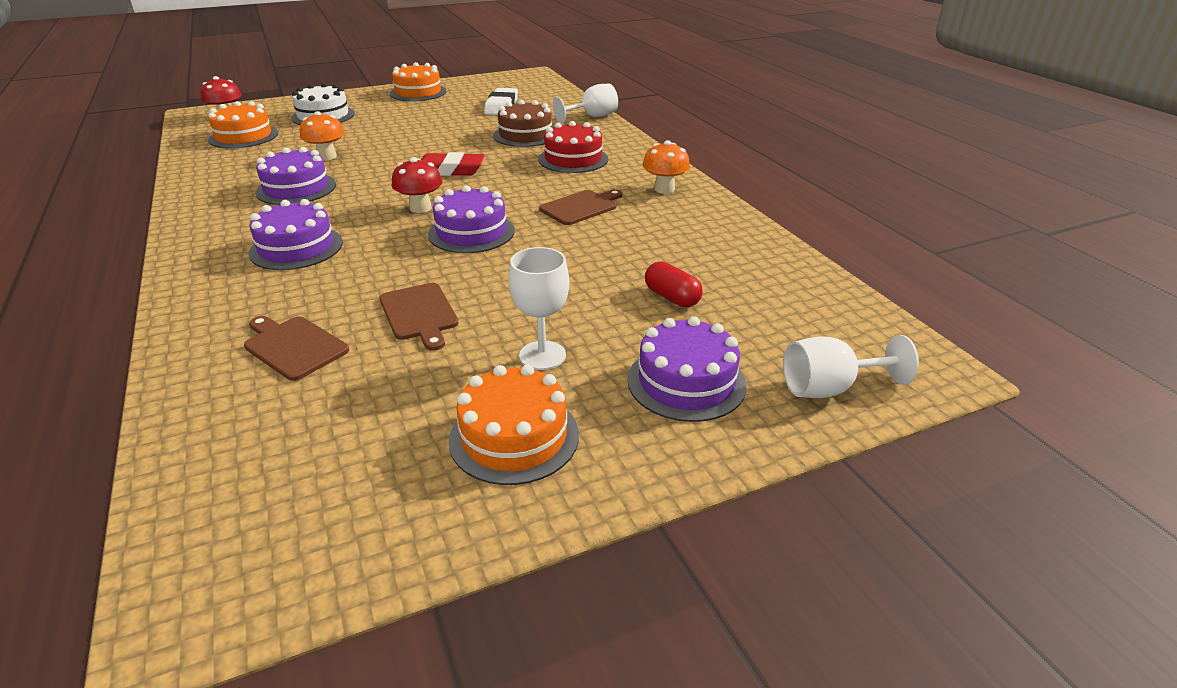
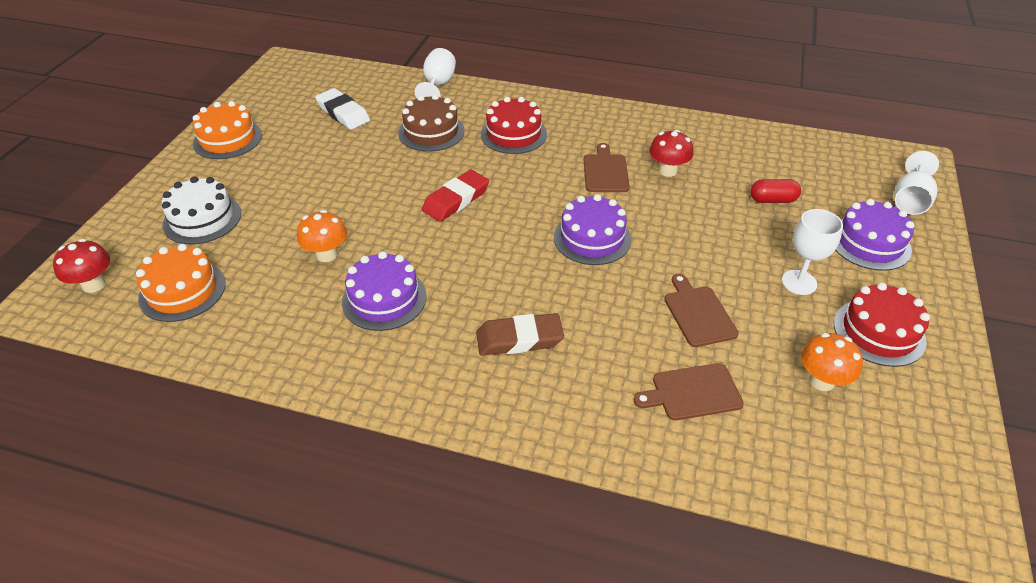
camera: 50 degrees left, 10 degrees up
purple cake [249,199,343,270] -> brown eraser [476,313,564,356]
brown cutting board [379,283,459,351] -> brown cutting board turned 120 degrees counterclockwise [664,274,739,347]
red mushroom [392,157,442,213] -> red mushroom moved to [649,130,693,177]
orange cake [449,365,579,485] -> red cake [834,283,930,367]
orange mushroom [642,140,690,194] -> orange mushroom moved to [801,333,863,391]

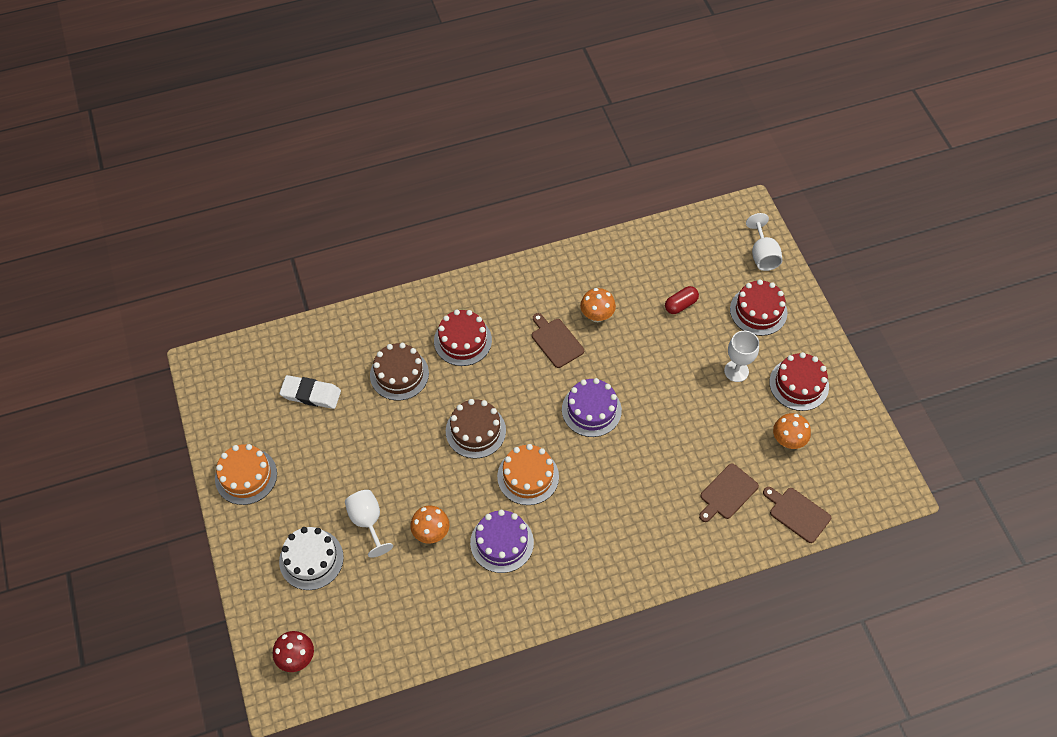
camera: 35 degrees left, 15 degrees up
orange cake [136,244,226,322] -> orange cake moved to [497,444,559,505]
white goblet [415,48,456,99] -> white goblet moved to [345,490,393,558]
red eraser [422,170,489,222] -> brown cake [446,399,506,459]
brown eraser [476,313,564,356] -> none
red mushroom [649,130,693,177] -> orange mushroom [580,288,616,322]
brown cutting board [664,274,739,347] -> brown cutting board moved to [763,487,831,543]
purple cake [835,199,914,271] -> red cake [730,279,788,336]

